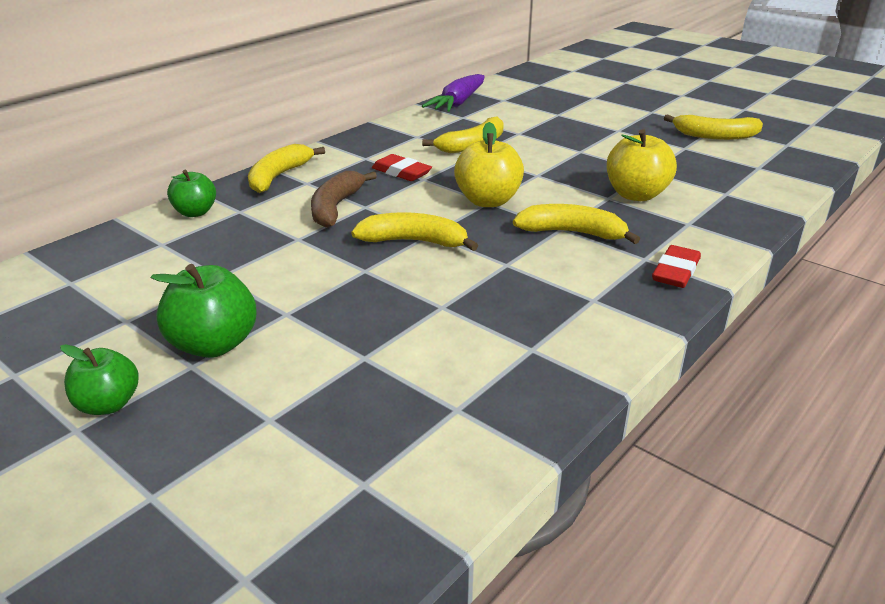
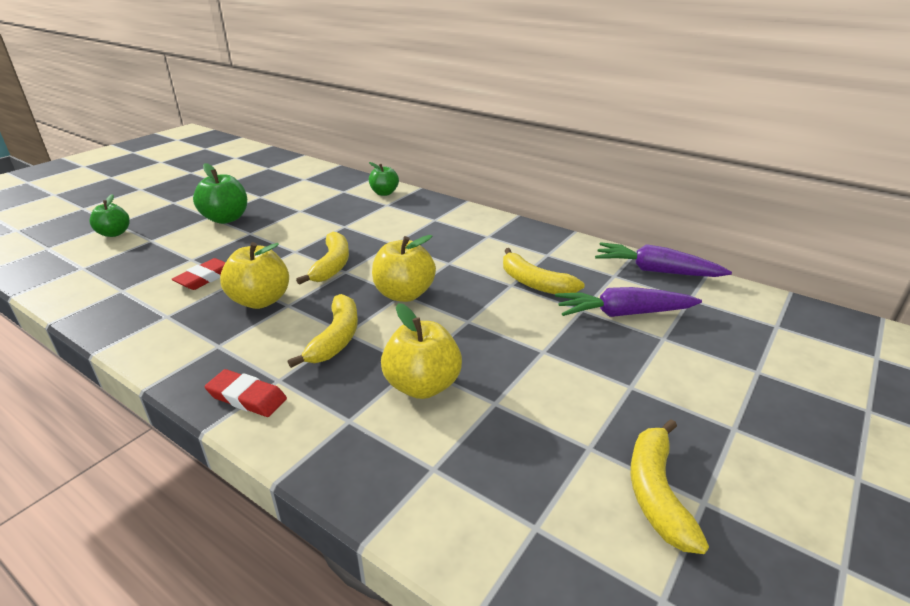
camera: 85 degrees right, 0 degrees up
green apple [60,344,139,415] -> green apple moved to [89,194,130,237]
yellow banana [248,144,325,193] -> none
brown banana [311,171,377,228] -> none
red eraser [372,154,432,181] -> red eraser moved to [171,258,226,290]
none -> yellow apple [220,242,289,309]
none -> purple carrot [555,287,702,317]

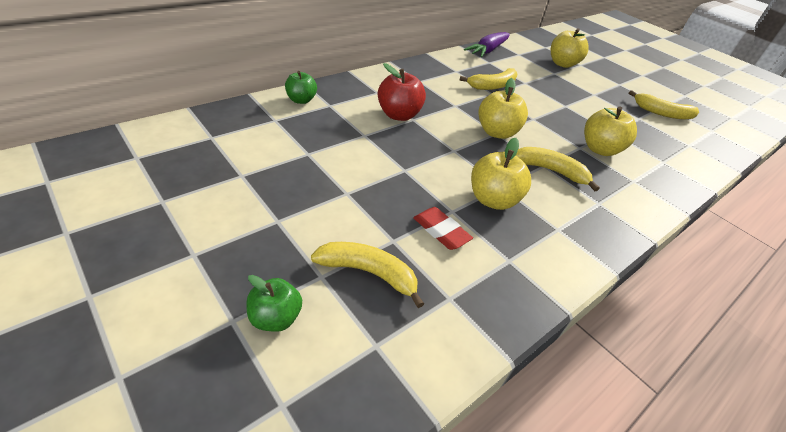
camera: 80 degrees left, 10 degrees up
green apple [193,163,247,224] -> none
red eraser [205,369,287,417] -> none
yellow banana [296,232,349,285] -> yellow banana moved to [311,242,424,308]
purple carrot [555,287,702,317] -> none
none -> red apple [378,63,426,121]
none -> yellow apple [551,28,589,68]

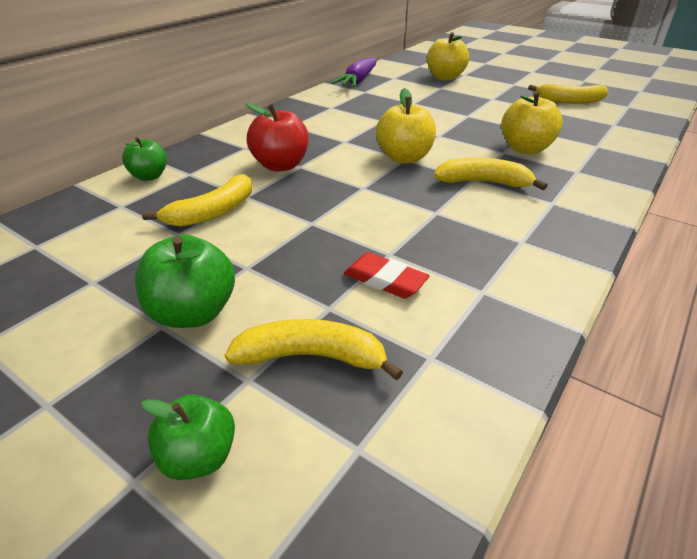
camera: 10 degrees left, 5 degrees down
yellow banana [459,68,518,90] -> yellow banana moved to [142,174,252,227]
yellow apple [471,138,531,210] -> none
none -> green apple [135,235,235,328]

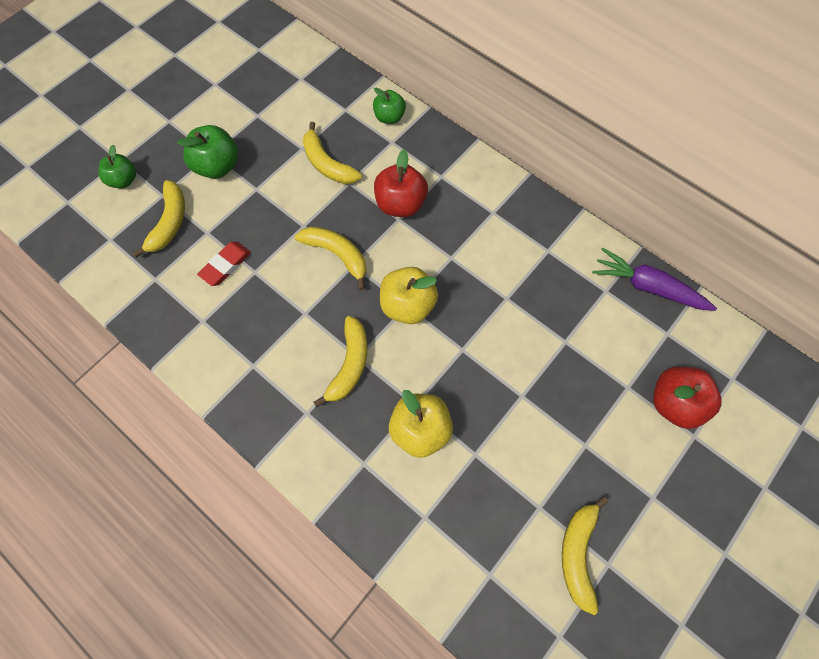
camera: 95 degrees right, 30 degrees up
yellow apple [427,32,469,81] -> red apple [653,366,722,429]
none -> yellow banana [295,227,366,290]

